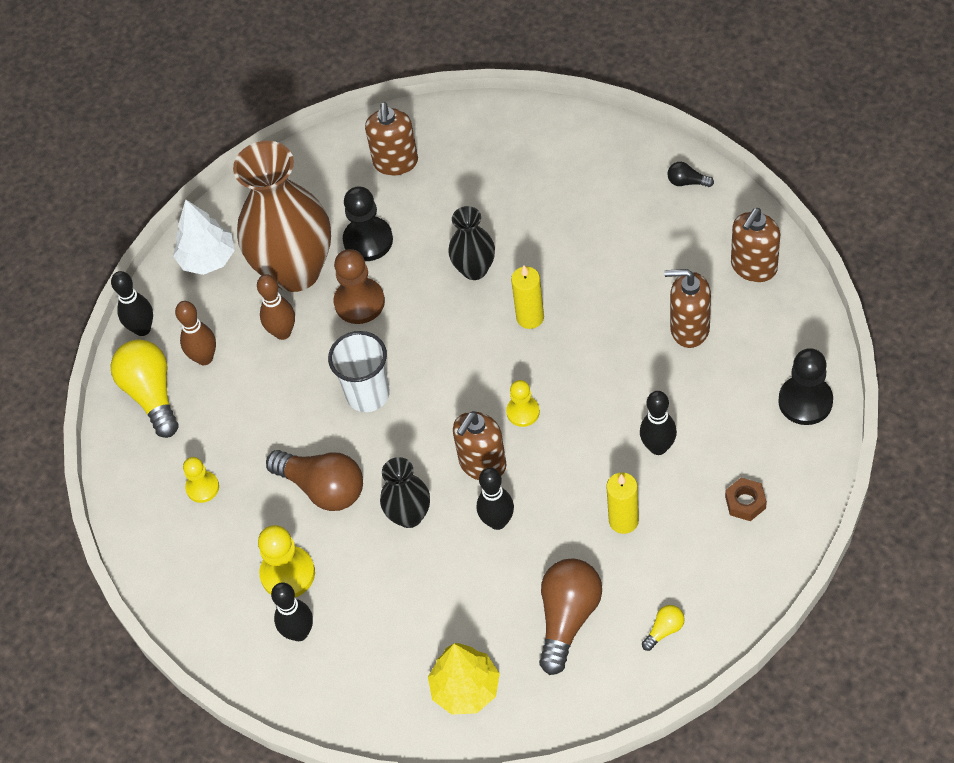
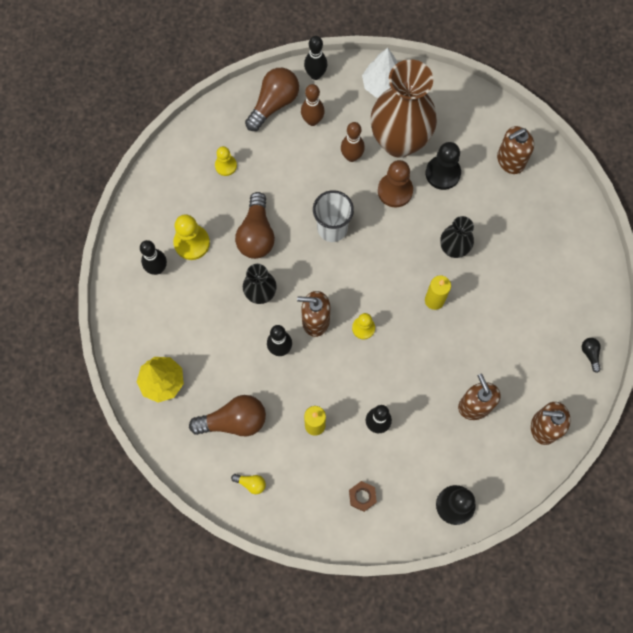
camera: 55 degrees right, 15 degrees up
yellow light bulb [111,339,179,438] -> brown light bulb [245,68,299,131]

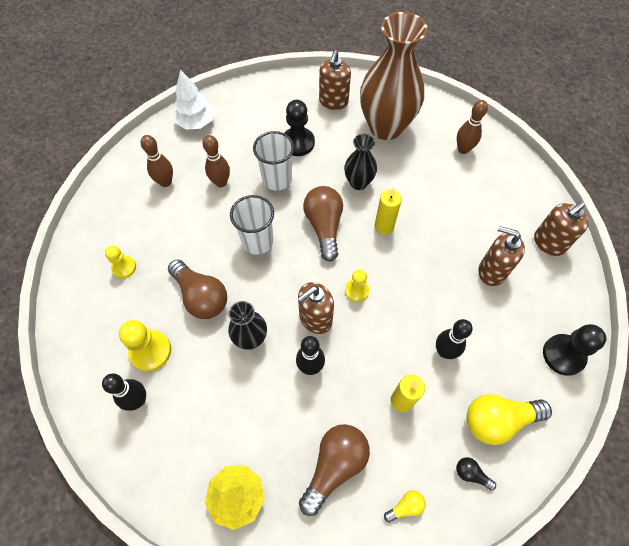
camera: 45 degrees left, 10 degrees down
brown light bulb [245,68,299,131] -> brown light bulb moved to [303,186,343,262]
black bowling pin [304,36,327,80] -> none
brown nut [349,481,377,512] -> yellow light bulb [466,394,552,445]
brown vase [371,59,437,157] -> brown vase moved to [360,12,427,140]
brown pawn [378,160,413,207] -> white cup [253,131,294,191]
black light bulb [582,338,601,373] -> black light bulb moved to [456,457,496,491]
none -> brown bowling pin [457,100,488,154]

